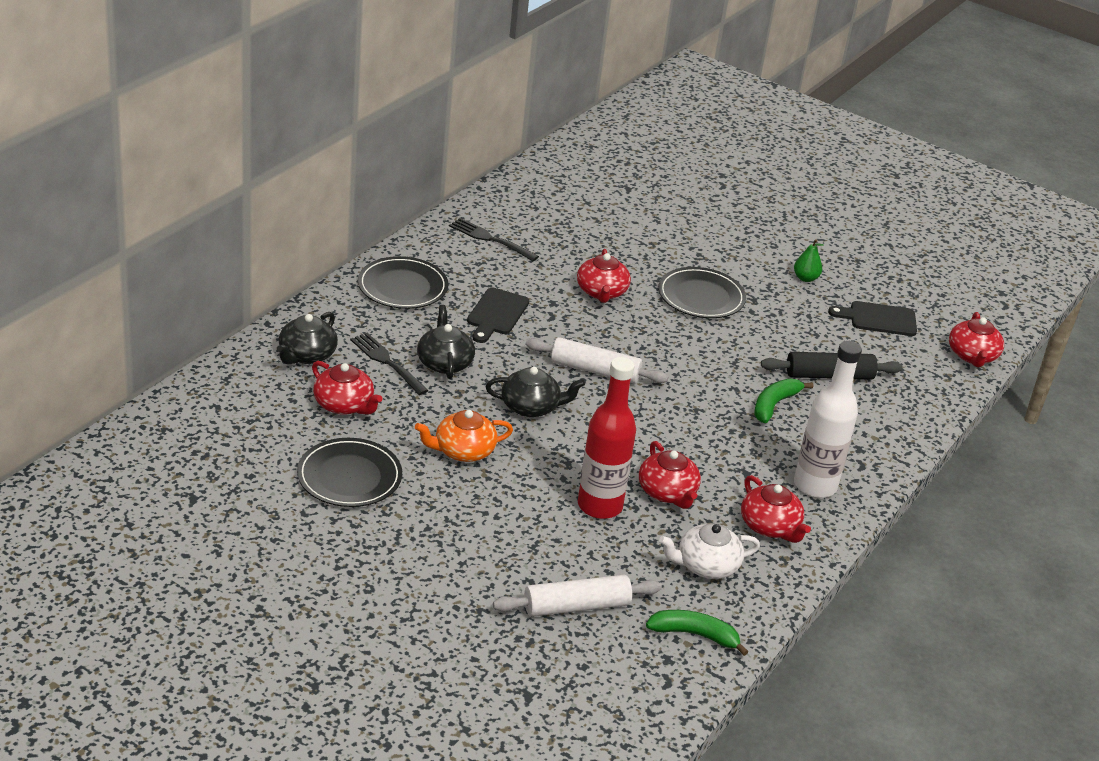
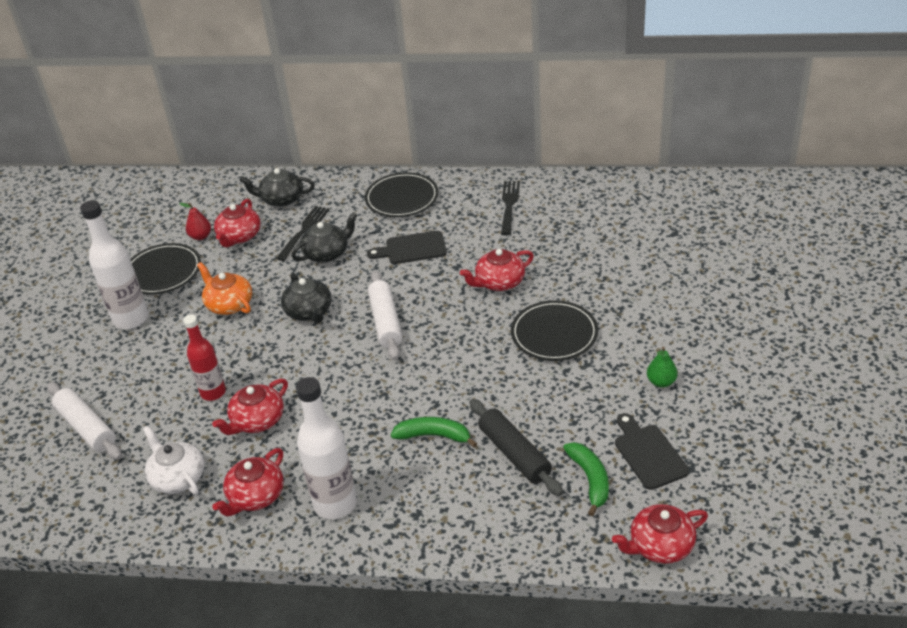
camera: 70 degrees right, 5 degrees up
red bottle [578,357,636,519] -> red bottle [183,314,226,401], size x0.66
green banana [646,610,748,656] -> green banana moved to [563,442,609,516]
none -> white bottle [80,200,149,329]
none -> red pear [179,203,211,240]

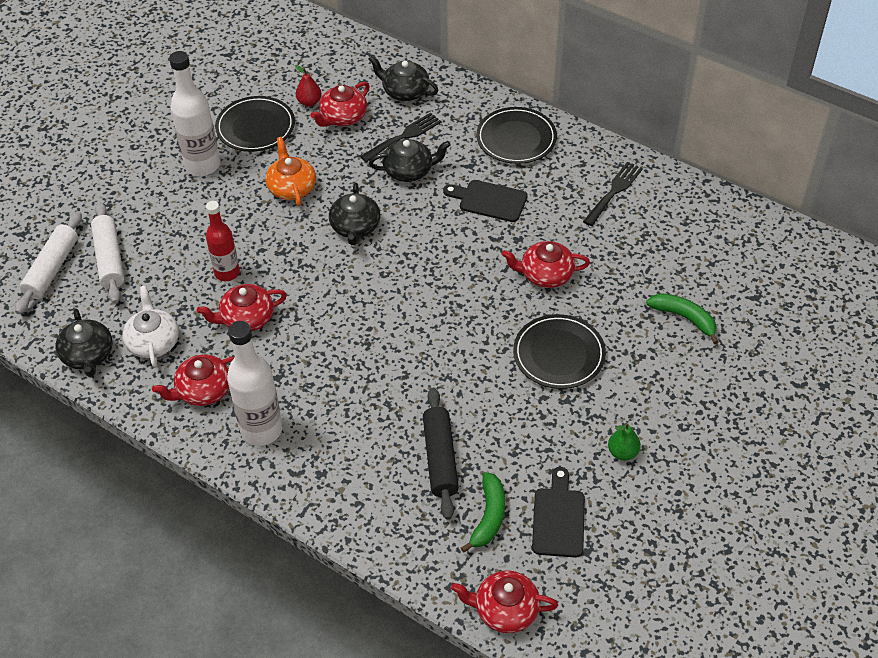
camera: 25 degrees right, 10 degrees up
white rolling pin [368,271,403,360] -> white rolling pin moved to [15,212,82,314]
green banana [390,417,477,448] -> green banana moved to [646,293,719,344]
none -> black teapot [55,309,113,377]

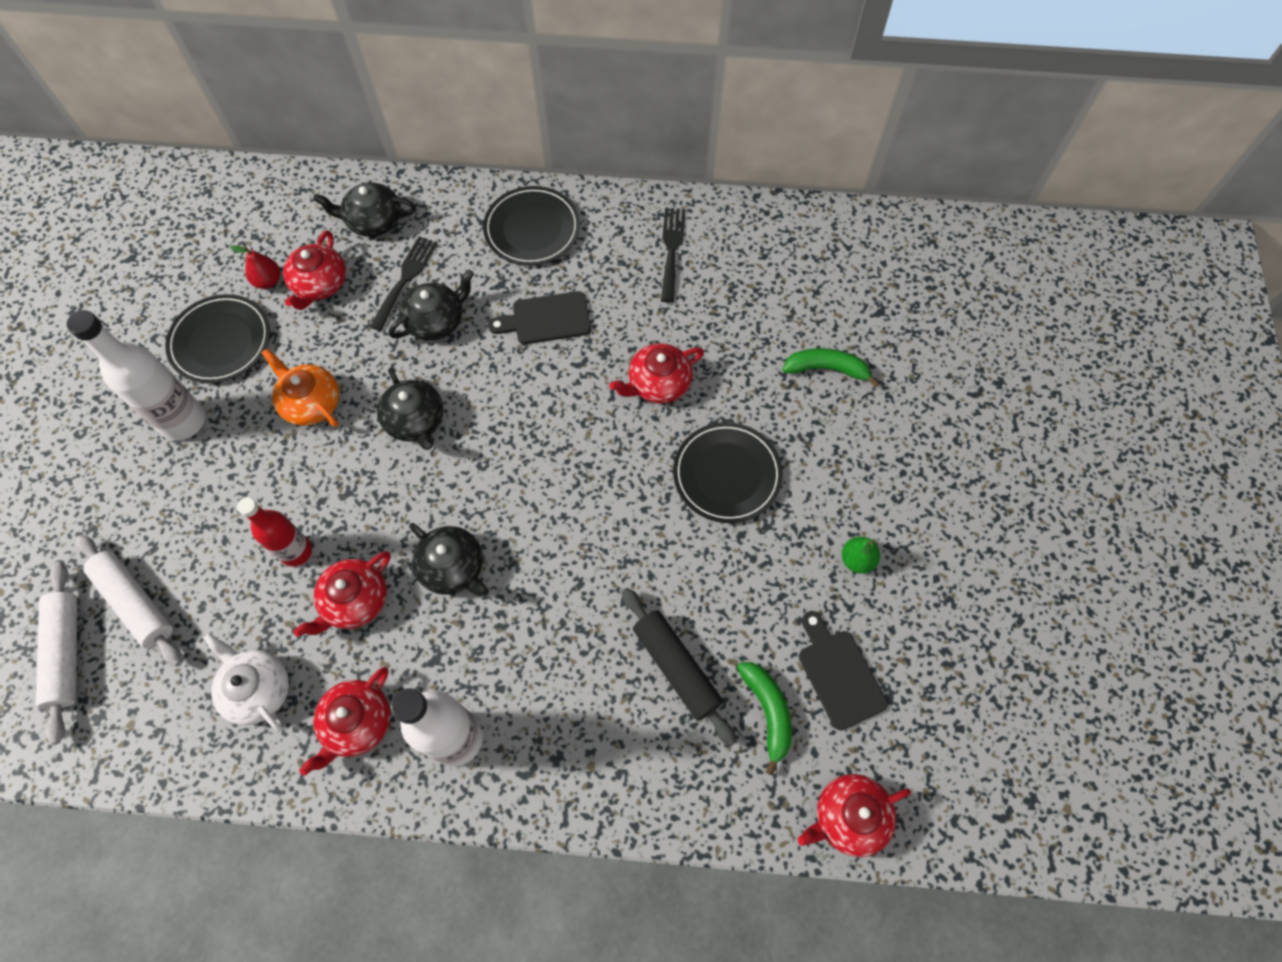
camera: 30 degrees left, 15 degrees up
black teapot [55,309,113,377] -> black teapot moved to [409,523,489,596]

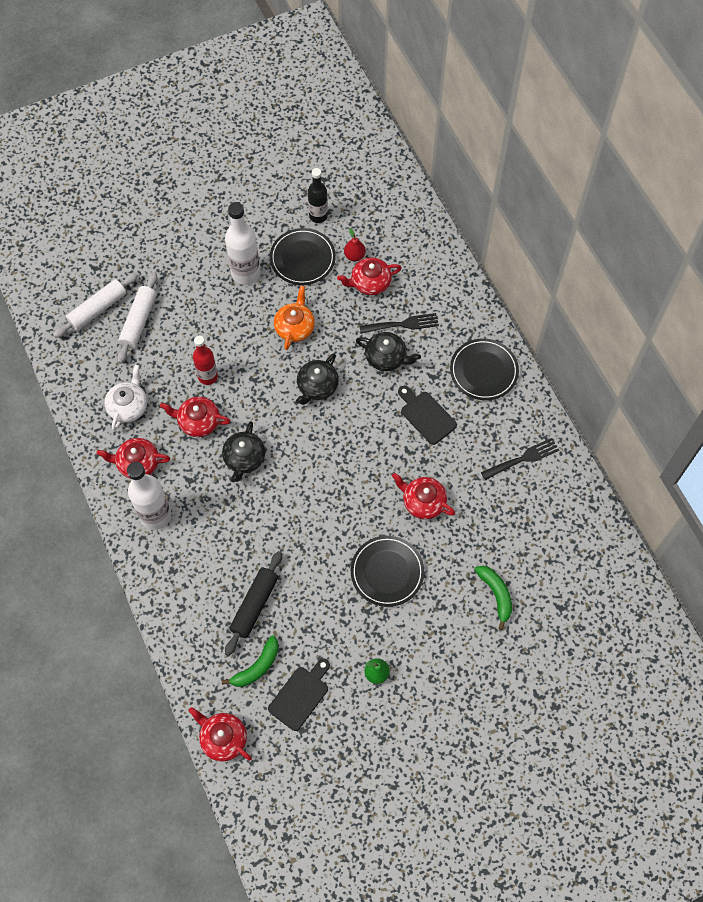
camera: 60 degrees right, 0 degrees up
black teapot [313,182,416,237] -> none
none -> black bottle [308,168,328,223]

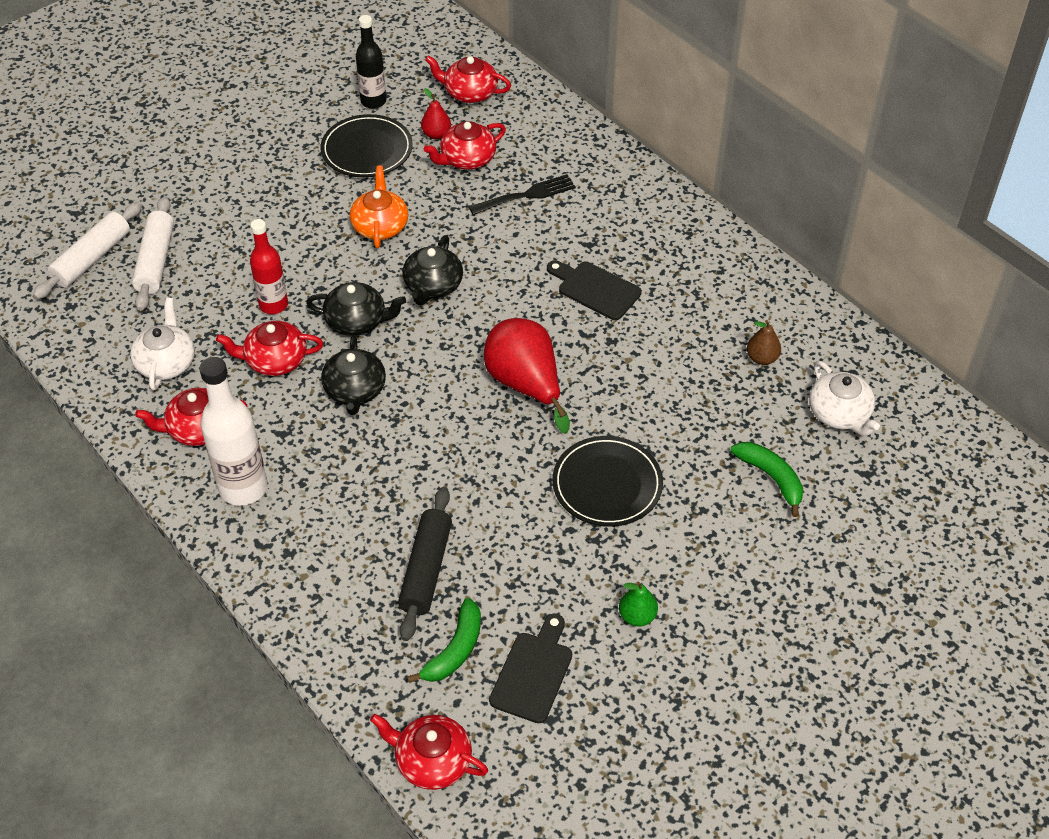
camera: 15 degrees left, 15 degrees down
white bottle [225,202,260,285] -> none
black teapot [356,332,421,371] -> black teapot moved to [306,282,406,336]
red teapot [392,473,455,519] -> red teapot moved to [425,55,511,103]
black plate [450,339,519,400] -> none
black fork [481,438,559,480] -> none
none -> red pear [484,318,570,433]
none -> brown pear [747,320,781,365]
none -> white teapot [809,361,880,436]

